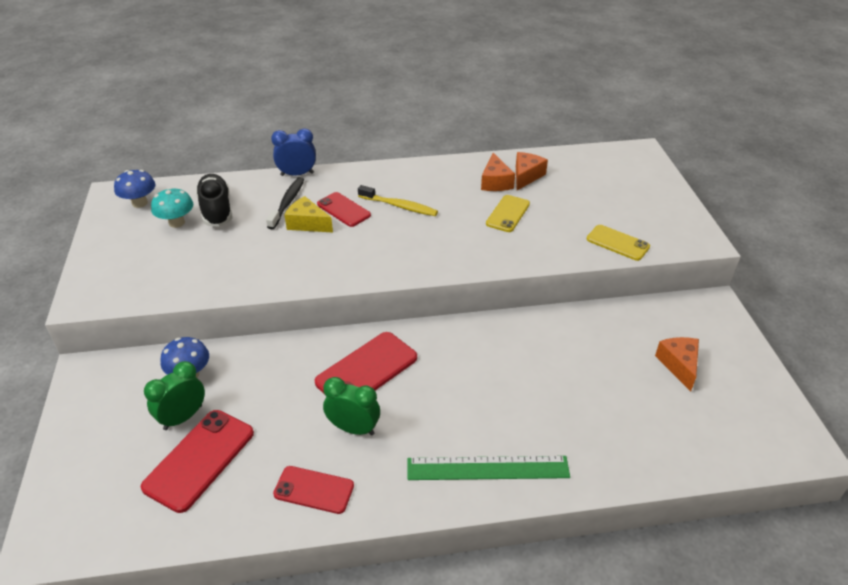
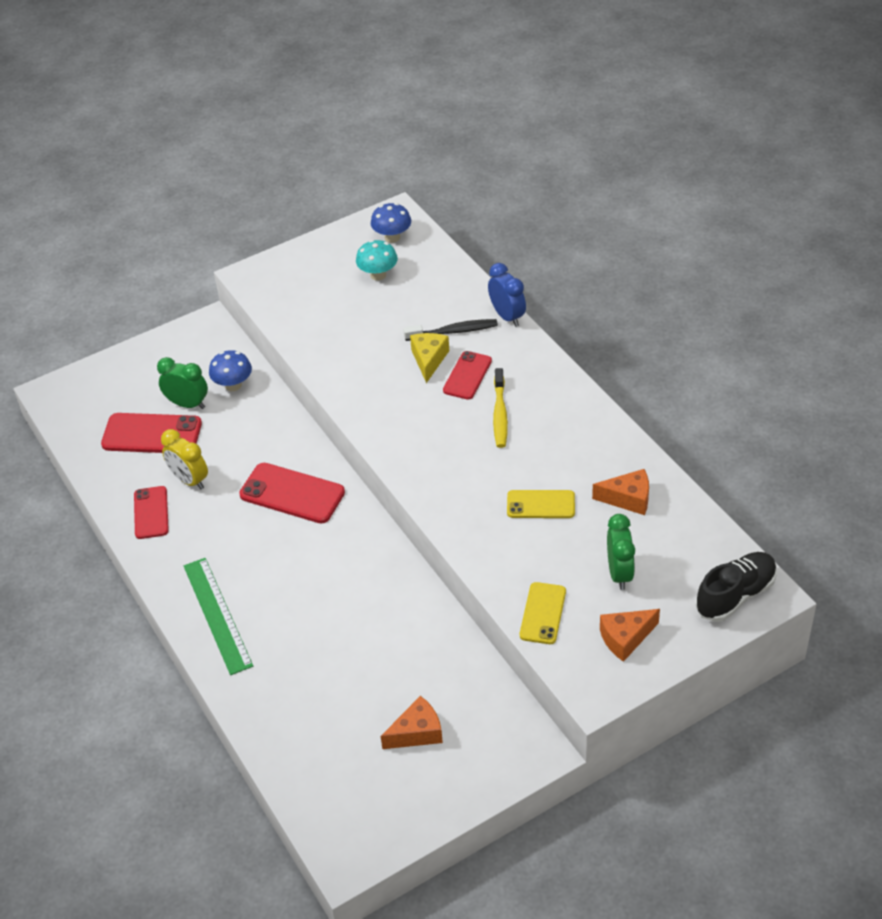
camera: 70 degrees right, 5 degrees up
black shoe [196,174,233,227] -> black shoe moved to [695,552,777,622]
green clock [323,377,380,436] -> green clock moved to [607,514,635,590]
orange cheese [481,153,515,191] -> orange cheese moved to [600,609,660,662]
none -> yellow clock [161,429,208,489]

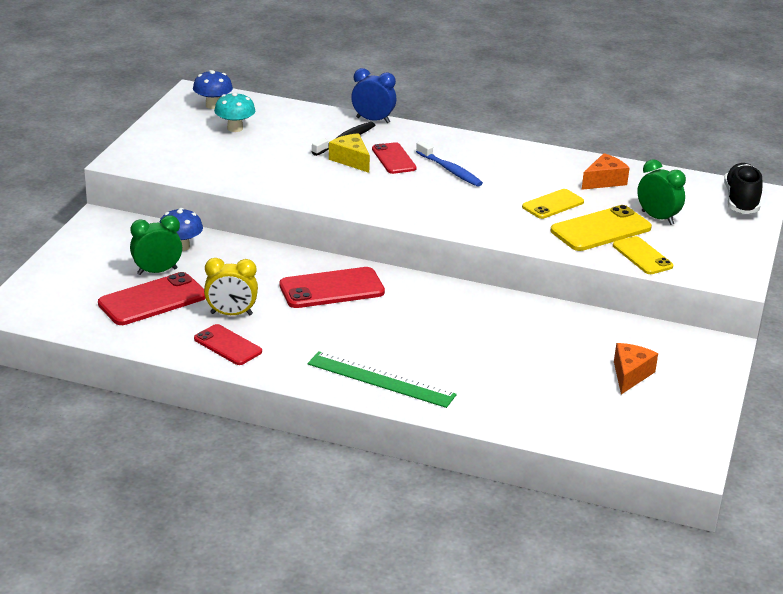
camera: 45 degrees left, 15 degrees down
yellow toothbrush [493,368,508,448] -> blue toothbrush [416,141,483,187]
orange cheese [600,609,660,662] -> none
none -> yellow phone [551,205,652,251]

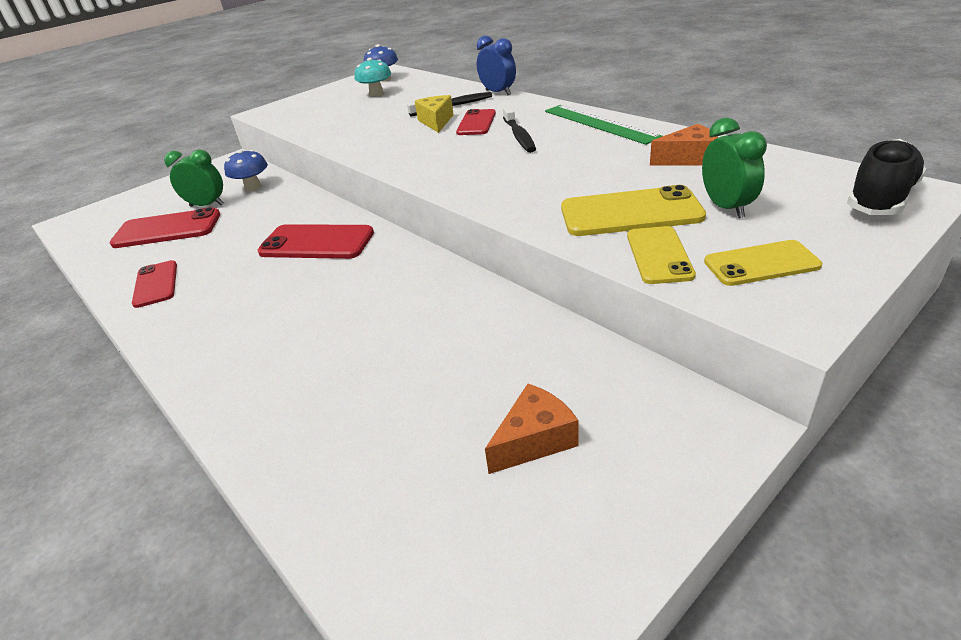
camera: 35 degrees right, 5 degrees up
yellow clock [204,258,258,315] -> none
green ruler [308,351,457,408] -> green ruler moved to [545,105,662,145]
blue toothbrush [416,141,483,187] -> black toothbrush [503,106,536,153]
yellow phone [522,189,584,219] -> yellow phone moved to [704,240,822,286]

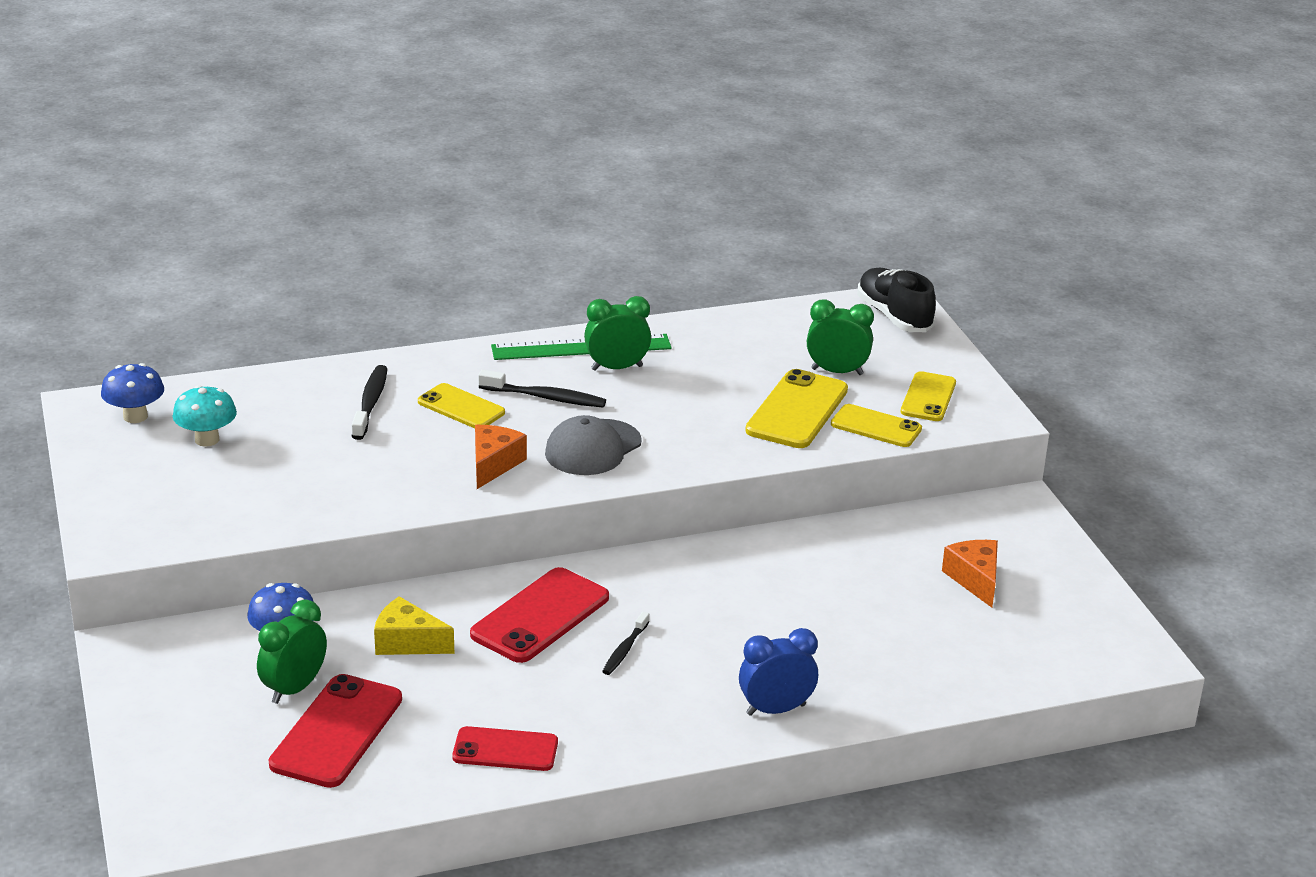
camera: 70 degrees left, 5 degrees down
yellow cheese [415,95,454,133] -> yellow cheese moved to [374,596,454,655]
red phone [456,109,496,135] -> yellow phone [418,383,505,428]
blue clock [477,35,516,95] -> blue clock moved to [739,628,818,716]
orange cheese [650,124,718,165] -> orange cheese moved to [475,425,527,489]
none -> grey cap [545,415,642,475]
none -> green clock [584,296,651,371]
none -> black toothbrush [602,612,649,675]

